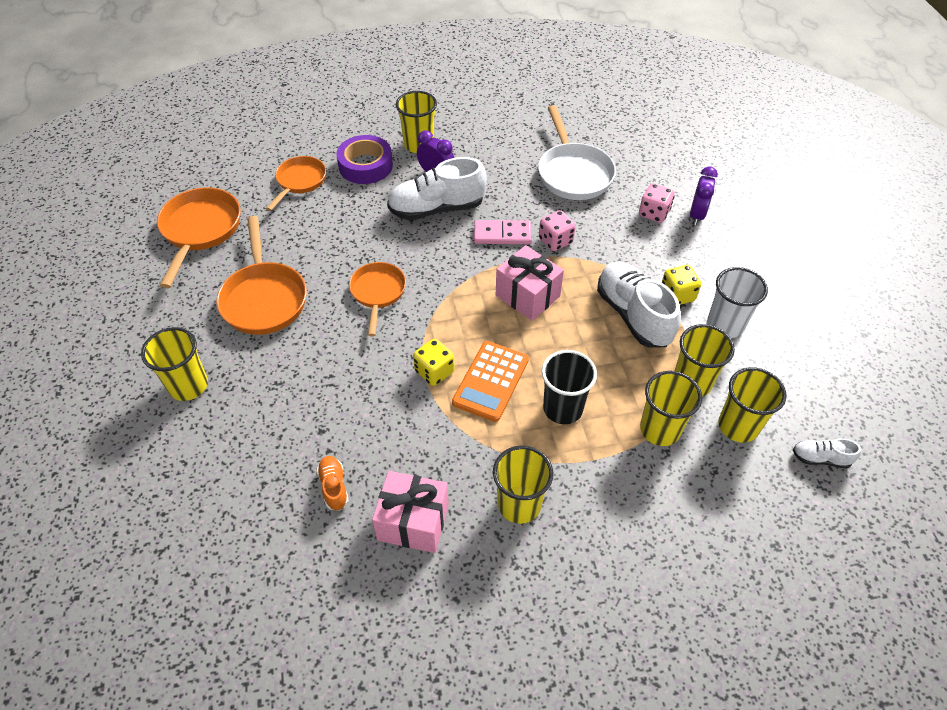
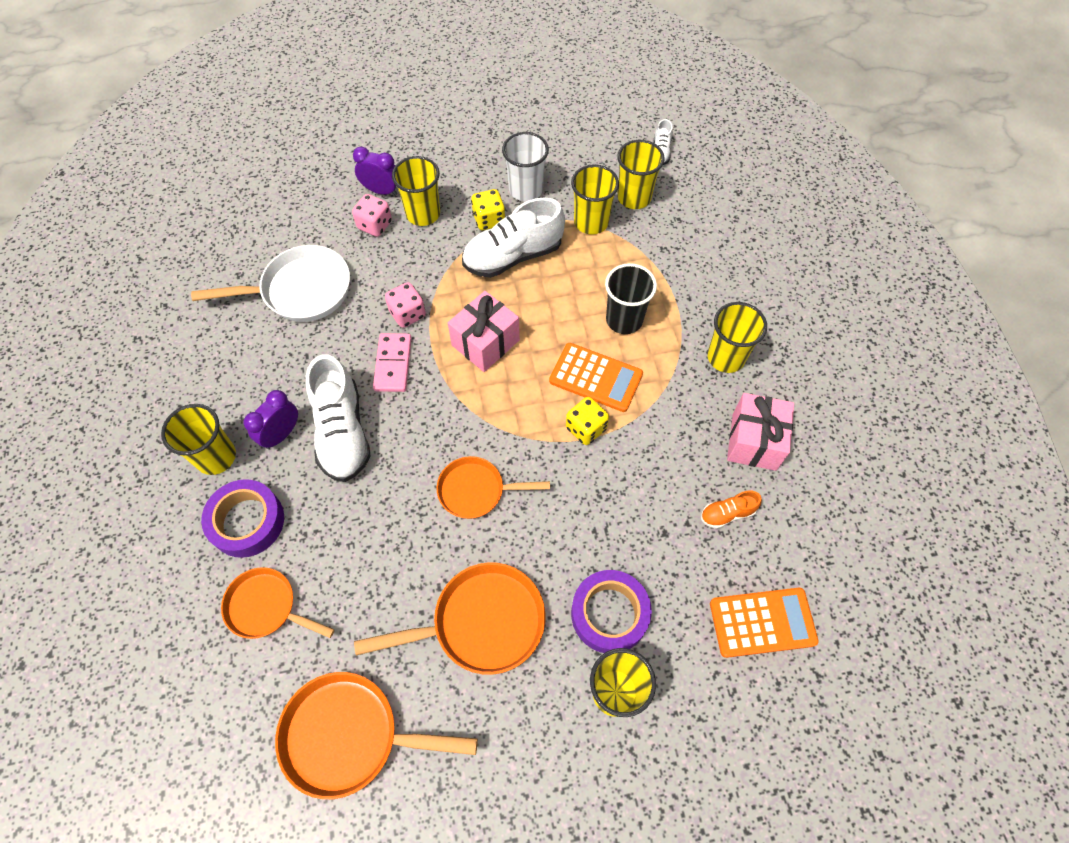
camera: 90 degrees left, 10 degrees up
yellow cup [640,371,702,446] -> yellow cup moved to [392,156,440,226]
none -> purple tape [571,570,652,653]
none -> orange calculator [710,588,819,658]

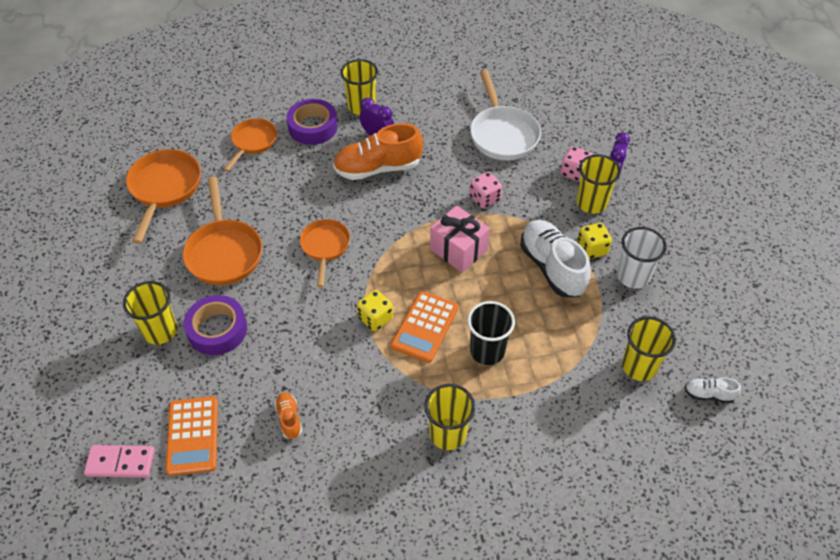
camera: 90 degrees right, 10 degrees down
white shoe [306,355,370,482] -> orange shoe [333,123,423,180]
pink domino [373,333,412,392] -> pink domino moved to [84,445,155,478]
yellow cup [571,164,619,235] -> none
pink gift [727,393,794,471] -> none

